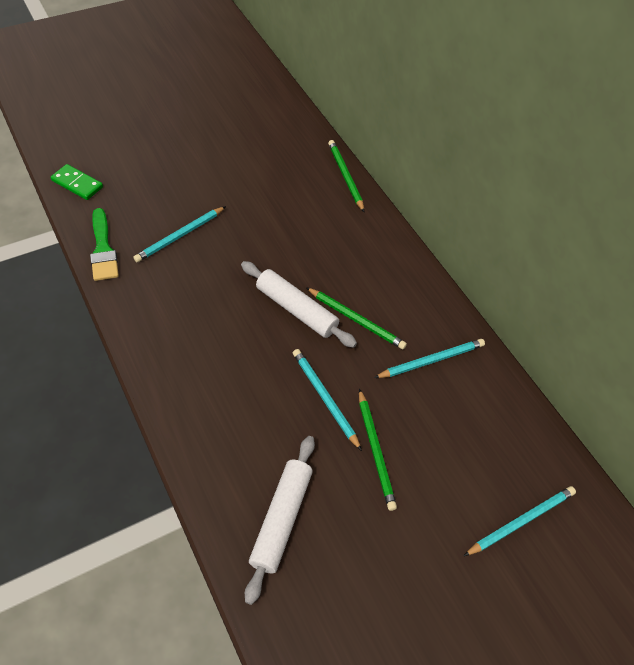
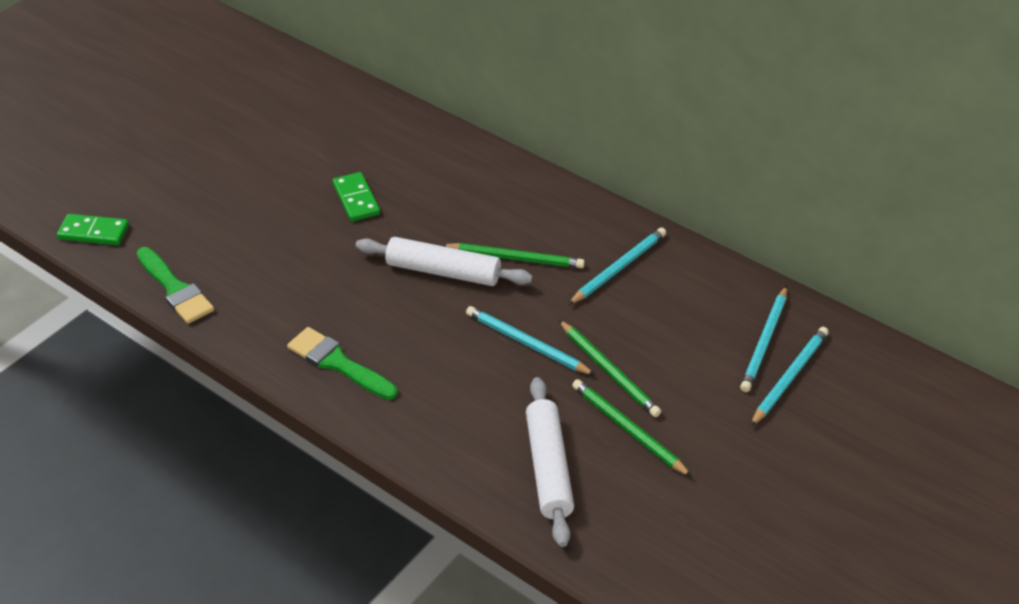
camera: 20 degrees left, 10 degrees down
turquoise pencil [133,206,226,262] -> turquoise pencil moved to [740,286,787,392]
green pencil [328,140,364,212] -> green pencil moved to [572,379,692,477]
none -> green brush [287,327,397,400]
none -> green domino [333,172,380,221]

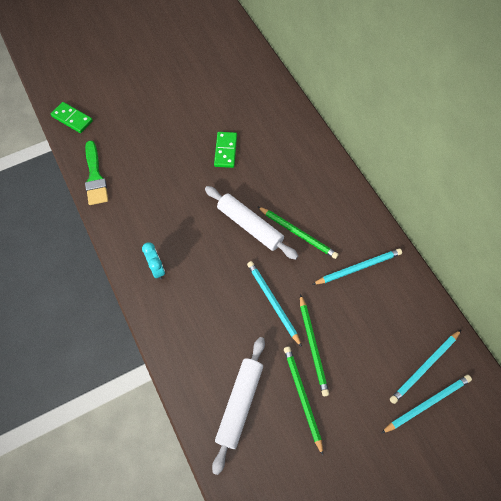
camera: 25 degrees right, 20 degrees up
green brush [287,327,397,400] -> turquoise clock [142,242,165,279]

